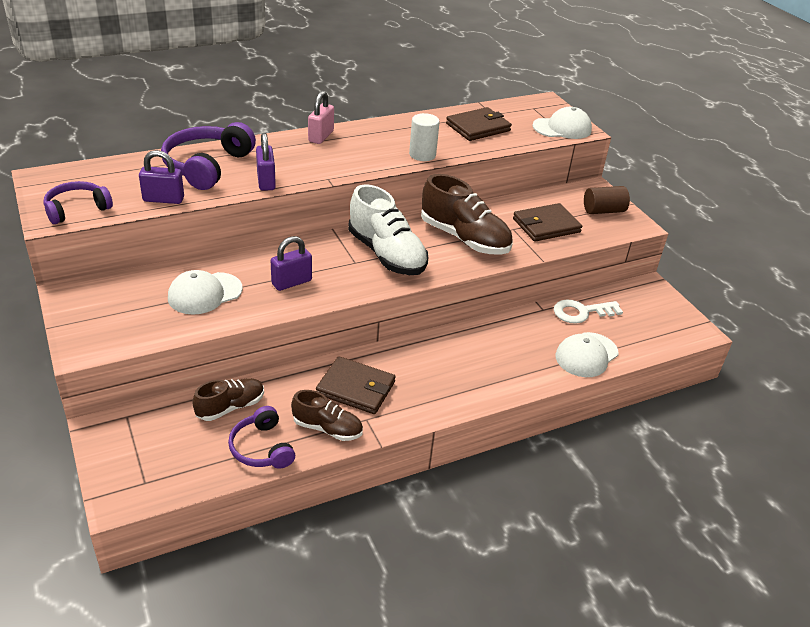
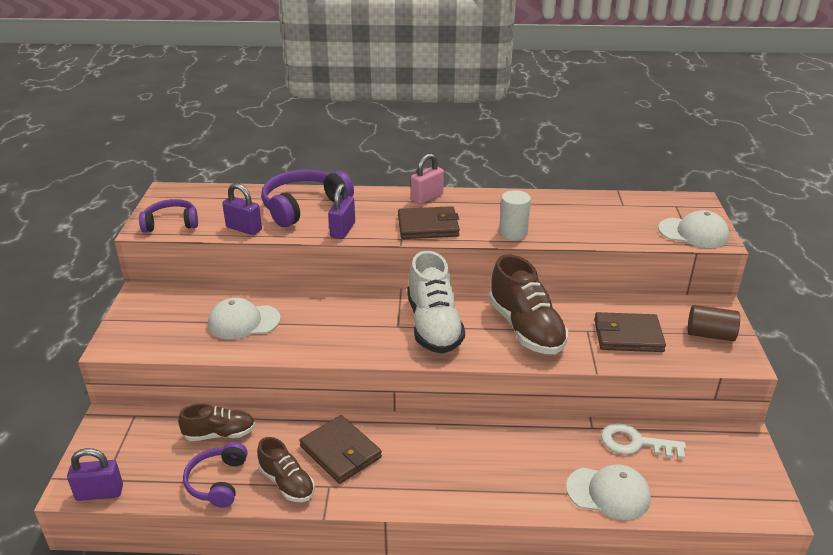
camera: 30 degrees right, 5 degrees down
purple padlock [270,236,312,291] -> purple padlock moved to [67,448,123,501]
brown wallet [446,107,512,141] -> brown wallet moved to [398,206,460,239]
white cap [556,332,618,377] -> white cap turned 150 degrees counterclockwise [566,464,651,520]

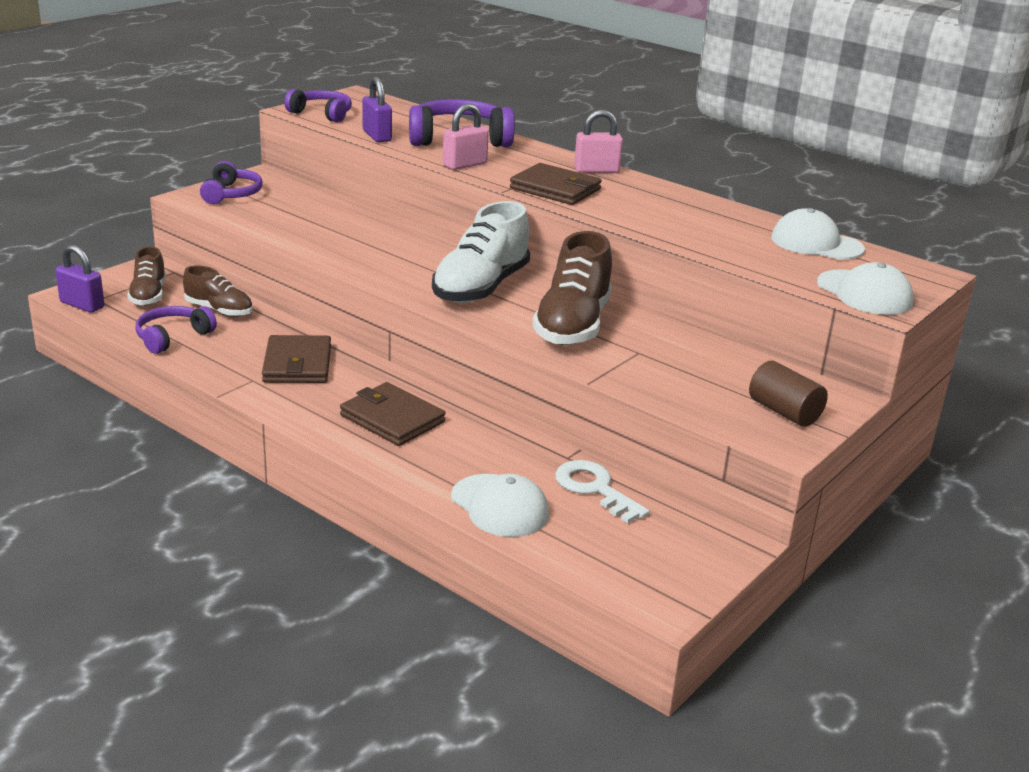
camera: 35 degrees right, 5 degrees down
white cap [208,298,281,340] -> white cap moved to [771,208,865,260]
brown shoe [257,437,315,502] -> brown shoe moved to [127,246,166,306]
purple padlock [328,183,355,239] -> pink padlock [443,104,489,170]
white cylinder [499,190,531,240] -> none
brown wallet [594,312,666,352] -> brown wallet moved to [340,382,446,446]
none -> purple headphones [200,161,263,204]

